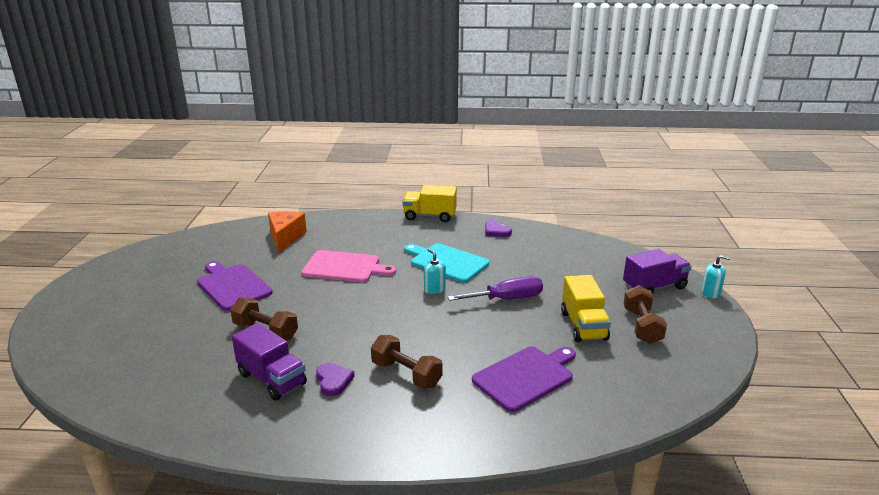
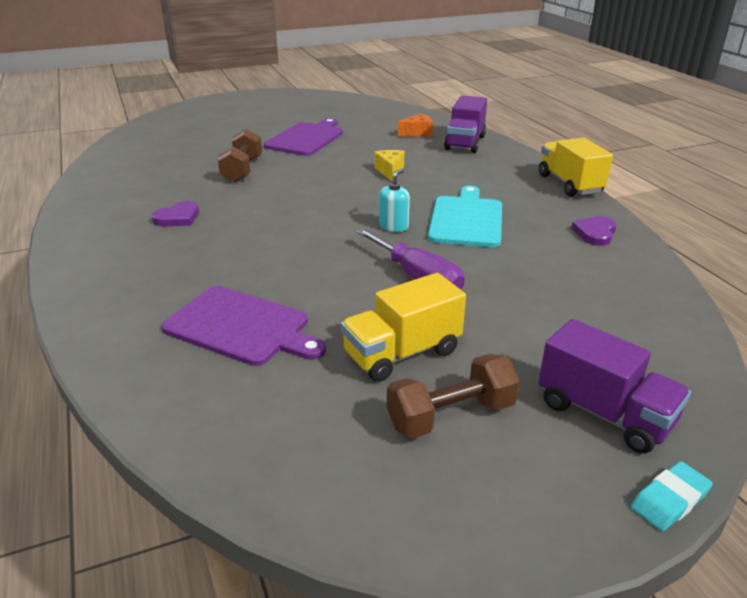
camera: 65 degrees right, 5 degrees up
purple truck [232,323,307,400] -> purple truck moved to [444,95,487,153]
orange cheese [268,211,307,252] -> orange cheese [398,114,433,137], size x0.62
pink cutting board [302,250,396,282] -> yellow cheese [375,150,405,182]
brown dumbbell [371,335,443,389] -> none
turquoise soap dispenser [701,255,731,299] -> turquoise eraser [631,461,713,531]

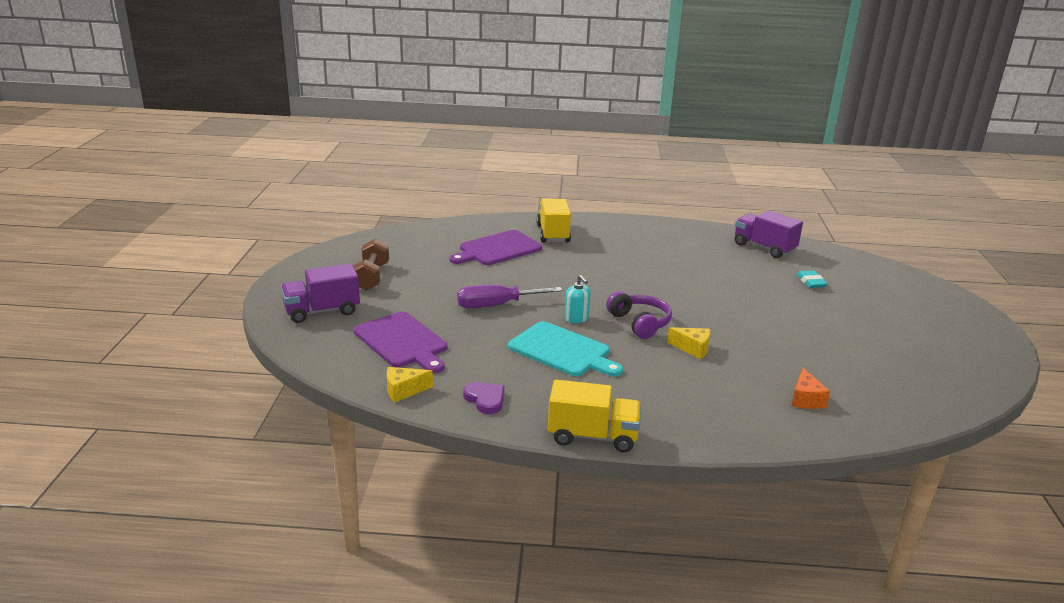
camera: 115 degrees right, 5 degrees down
purple heart [152,201,199,226] -> none
brown dumbbell [217,129,262,182] -> none
purple cutting board [264,118,343,156] -> purple cutting board moved to [354,312,447,373]
yellow truck [341,273,466,382] -> yellow truck moved to [537,199,571,243]
purple truck [444,95,487,153] -> purple truck moved to [735,210,803,258]
turquoise eraser [631,461,713,531] -> turquoise eraser moved to [796,270,828,288]
none -> yellow cheese [387,367,433,403]
none -> purple headphones [606,291,672,339]

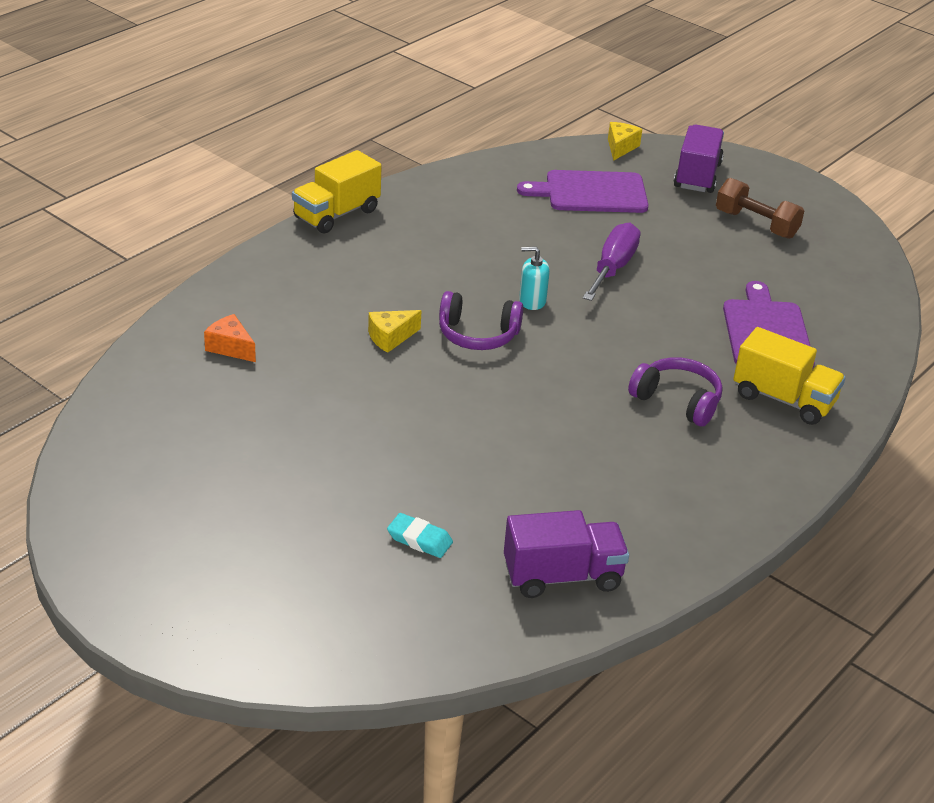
camera: 125 degrees right, 10 degrees up
yellow cheese [387,367,433,403] -> yellow cheese moved to [608,122,642,161]
purple heart [463,382,505,414] -> none
turquoise cutting board [508,321,623,377] -> none
none -> purple headphones [628,357,722,427]

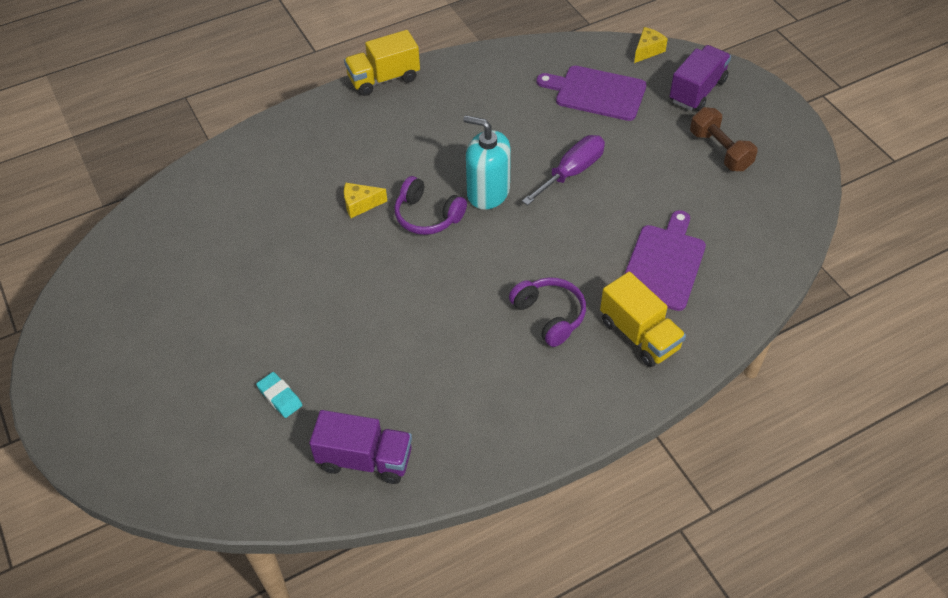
camera: 25 degrees right, 15 degrees up
orange cheese [204,314,256,362] -> none
turquoise soap dispenser [519,246,550,310] -> turquoise soap dispenser [463,115,511,209], size x1.85

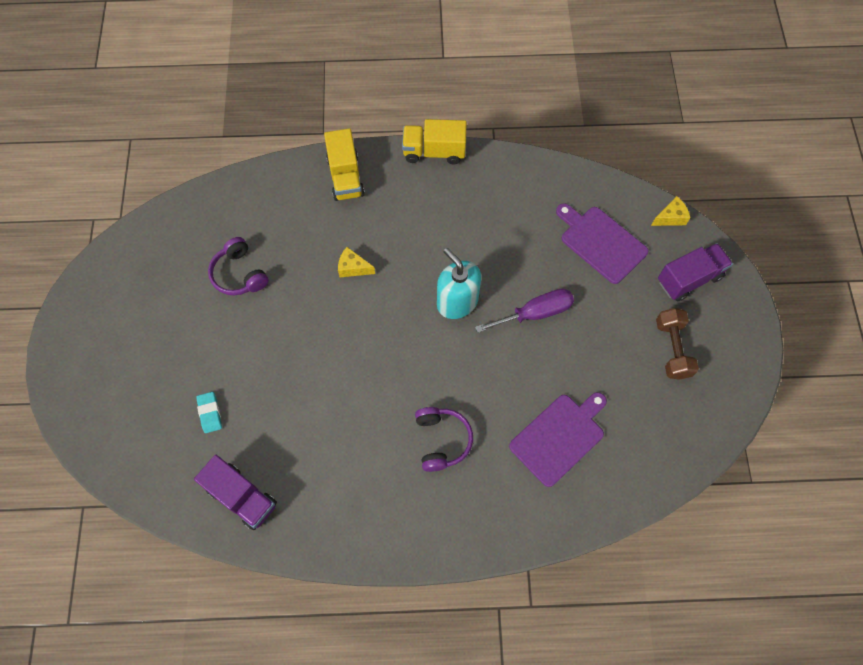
camera: 25 degrees right, 15 degrees up
purple headphones [394,176,467,235] -> purple headphones moved to [208,237,269,295]
yellow truck [600,272,686,367] -> yellow truck moved to [324,128,365,201]

